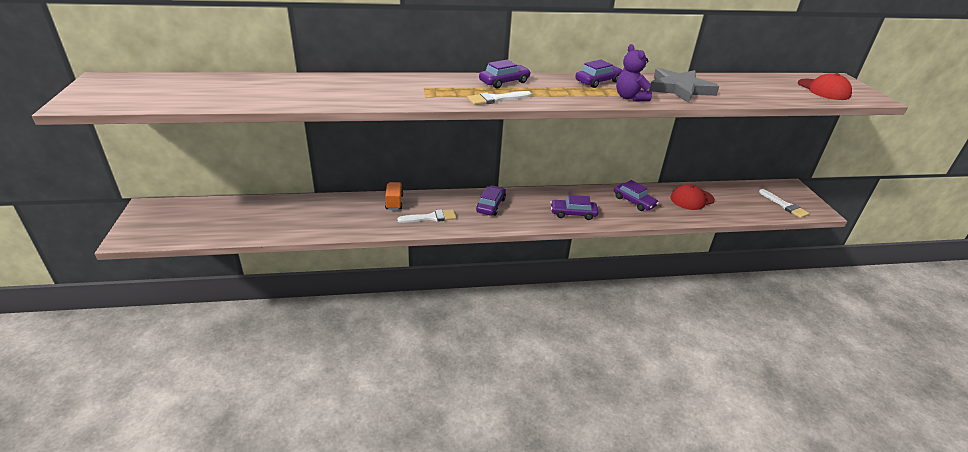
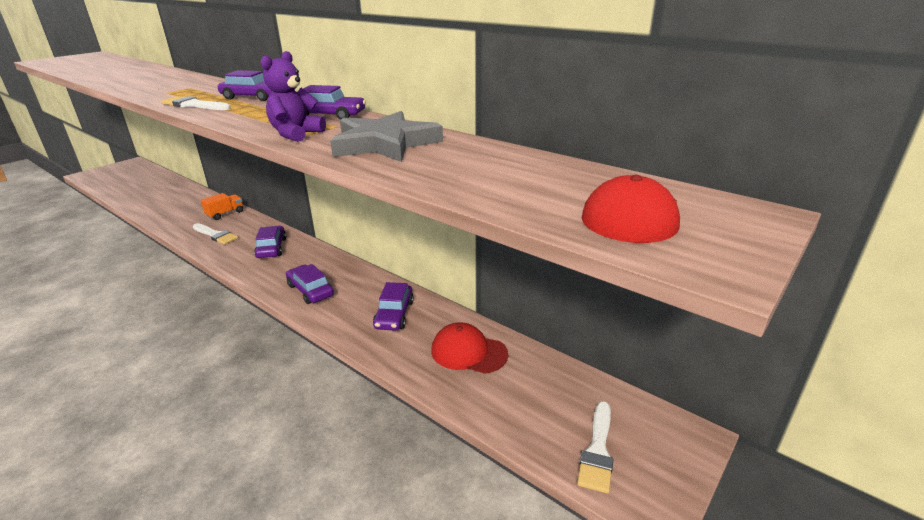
camera: 50 degrees right, 5 degrees down
purple car [476,185,506,216] -> purple car turned 75 degrees counterclockwise [254,226,286,258]

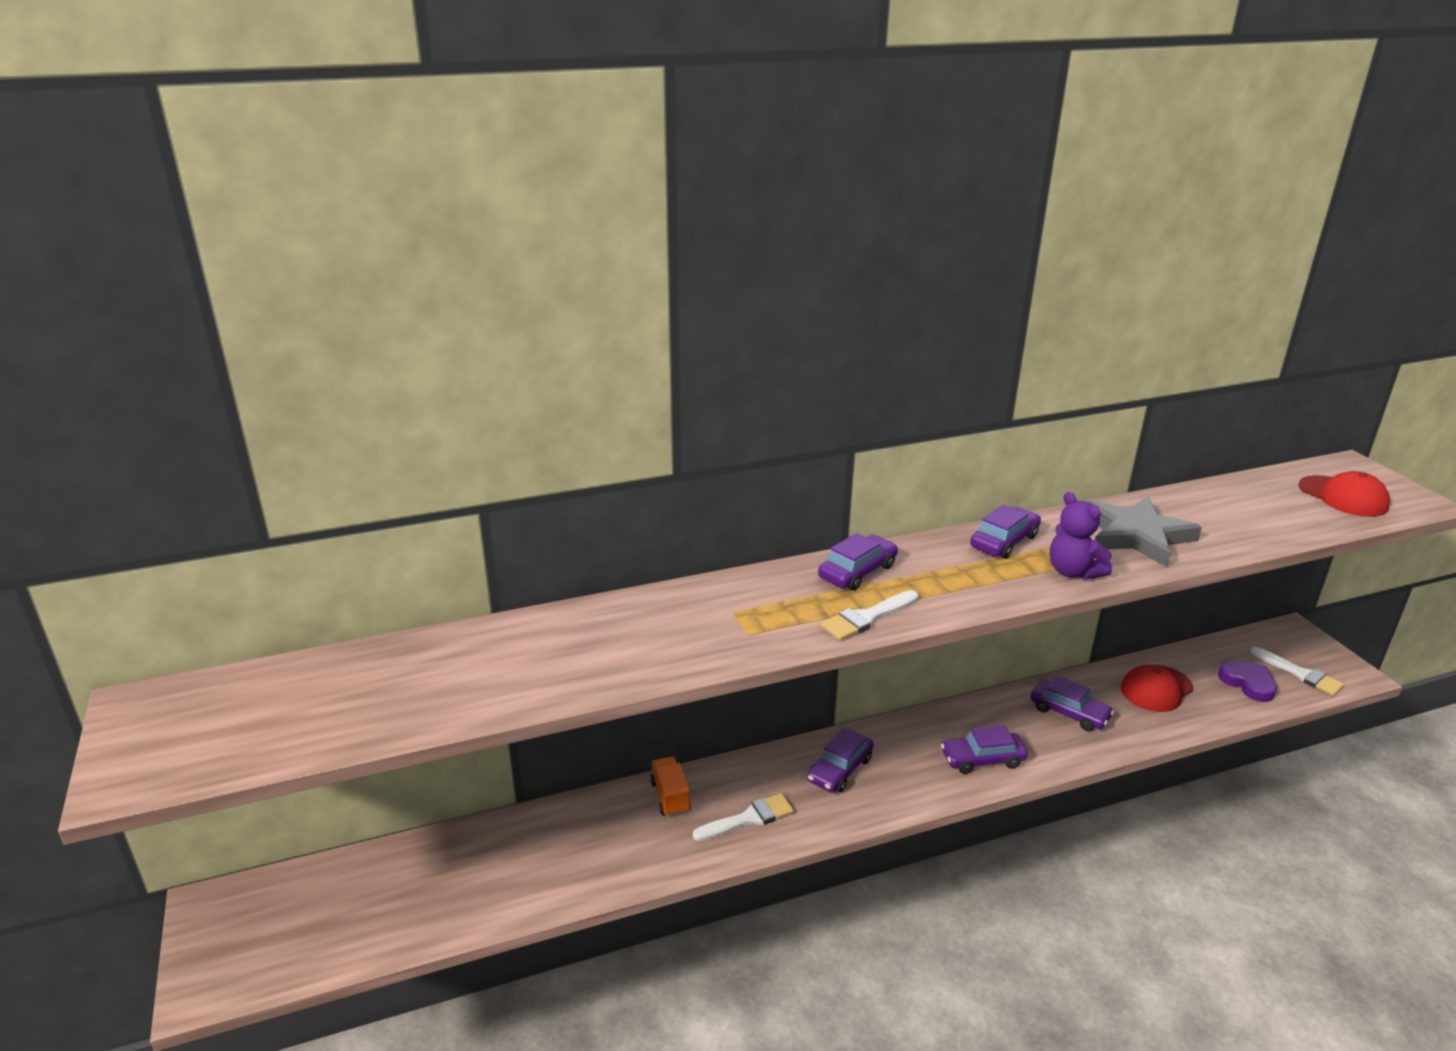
camera: 60 degrees left, 0 degrees up
purple car [254,226,286,258] -> purple car turned 75 degrees counterclockwise [807,728,874,793]
none -> purple heart [1218,661,1277,702]

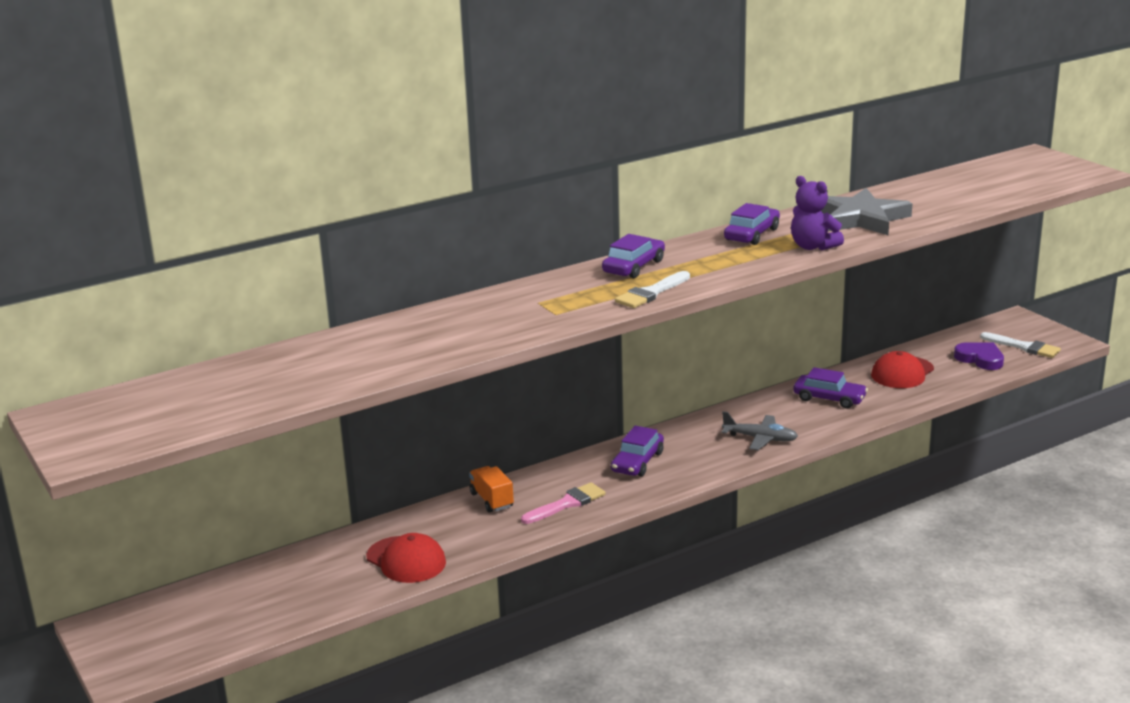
camera: 10 degrees left, 5 degrees down
white brush [693,793,794,841] -> pink brush [521,482,606,524]
purple car [941,725,1028,774] -> grey plane [722,411,798,450]
red cap [1298,471,1390,517] -> red cap moved to [366,533,446,583]

